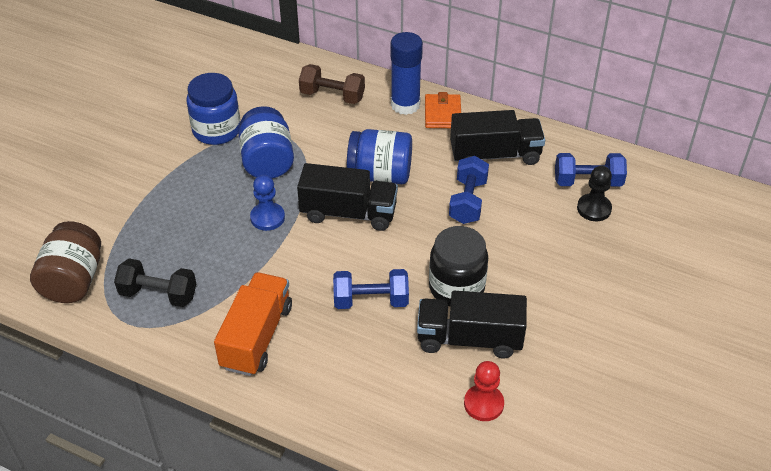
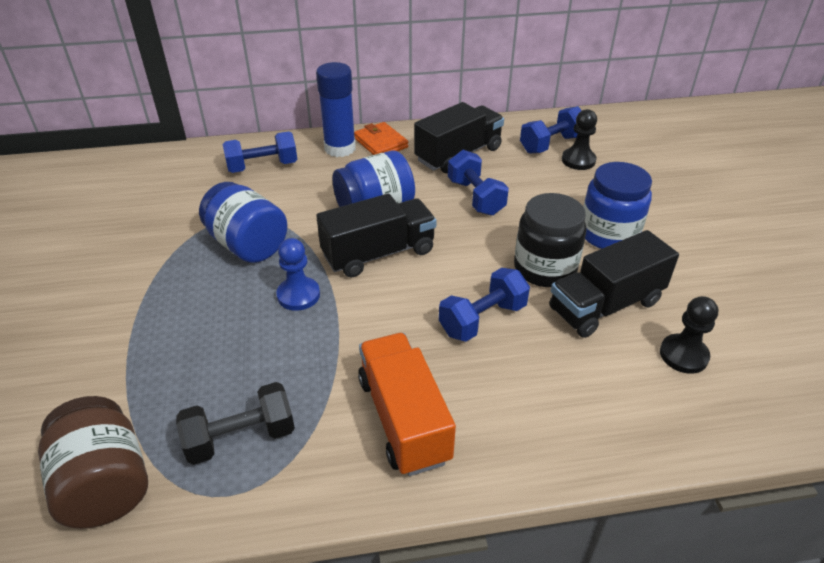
camera: 35 degrees left, 5 degrees down
blue jar [186,73,241,145] -> blue jar moved to [583,162,652,249]
brown dumbbell [299,64,365,104] -> blue dumbbell [222,131,297,173]
red pawn [464,361,504,421] -> black pawn [660,296,718,374]

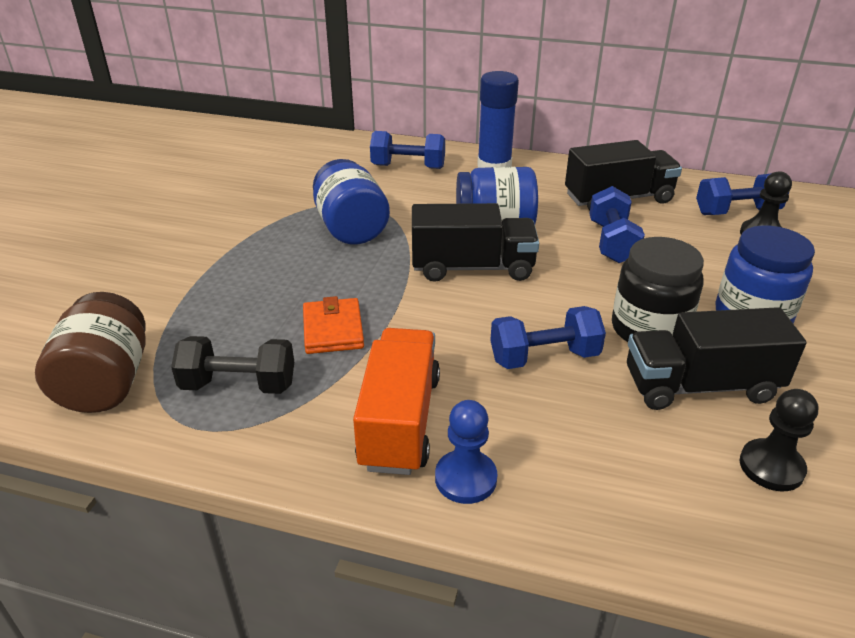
camera: 25 degrees right, 5 degrees down
blue pawn [276,238,320,311] -> blue pawn moved to [435,400,497,504]
orange wallet [354,122,408,155] -> orange wallet moved to [303,296,364,354]

